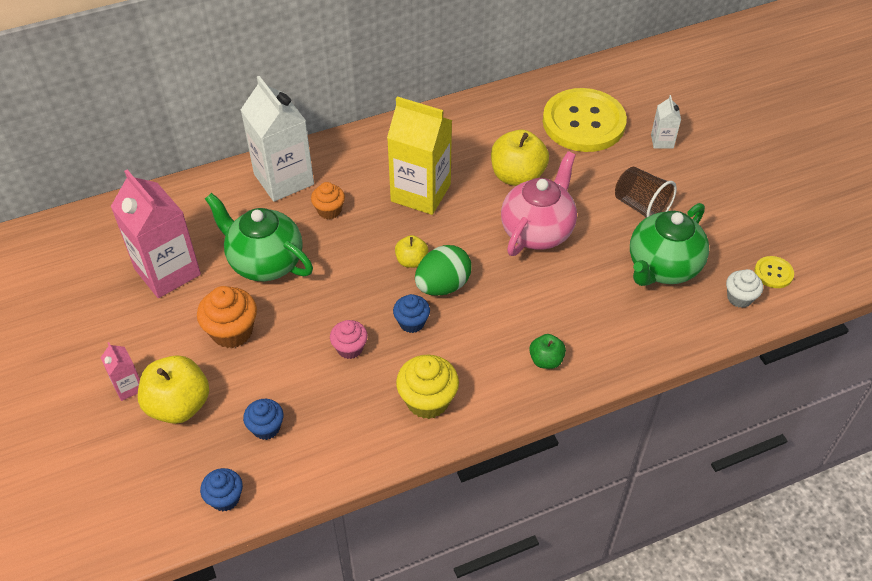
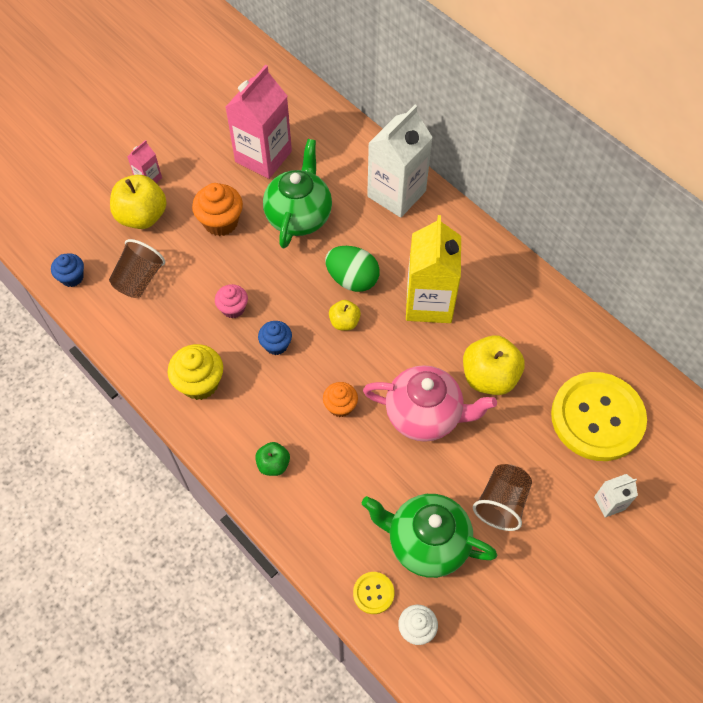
camera: 70 degrees right, 10 degrees up
blue cupcake [243,399,284,440] -> brown cup [109,239,165,298]
orange cupcake [311,182,345,219] -> orange cupcake moved to [323,382,358,417]
green egg [415,245,472,296] -> green egg moved to [325,246,380,292]
yellow button [754,256,794,288] -> yellow button moved to [353,572,394,614]

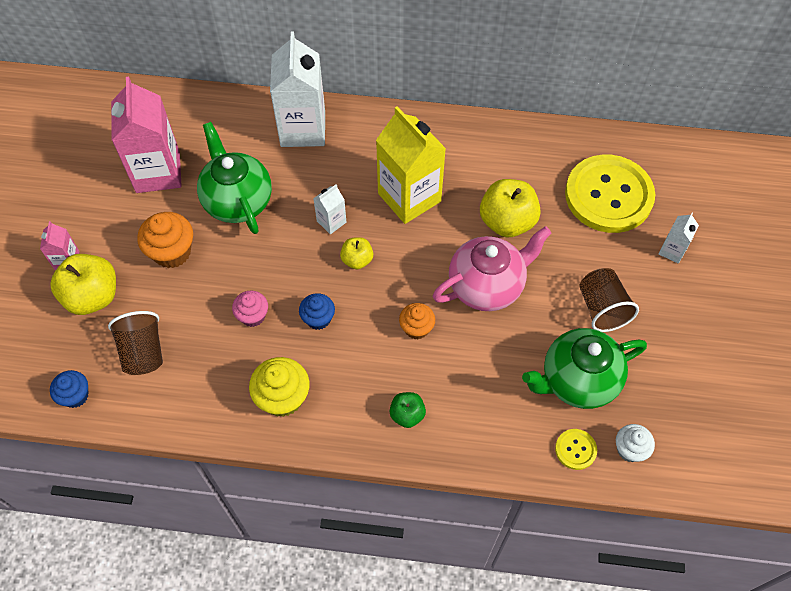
camera: 40 degrees left, 0 degrees up
green egg [325,246,380,292] -> white carton [313,184,346,234]

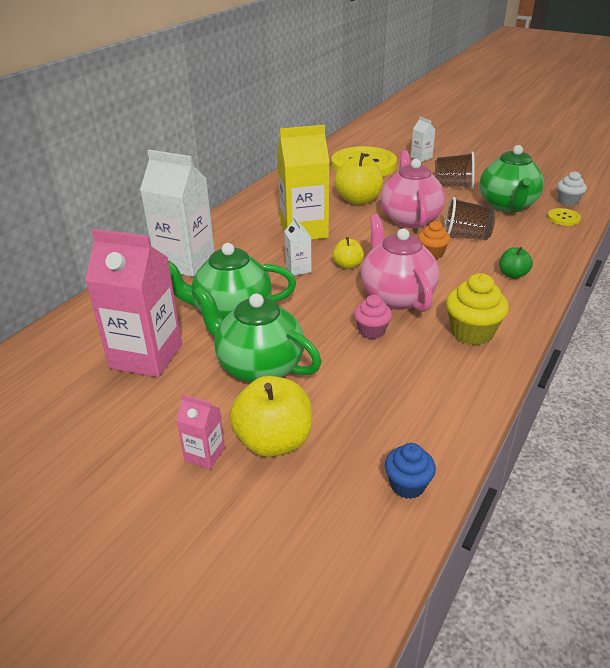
camera: 65 degrees left, 25 degrees down
brown cup [108,311,163,375] -> brown cup moved to [444,197,496,240]
orange cupcake [137,212,193,268] -> green teapot [193,286,322,383]
blue cupcake [299,293,335,330] -> pink teapot [361,214,439,312]

